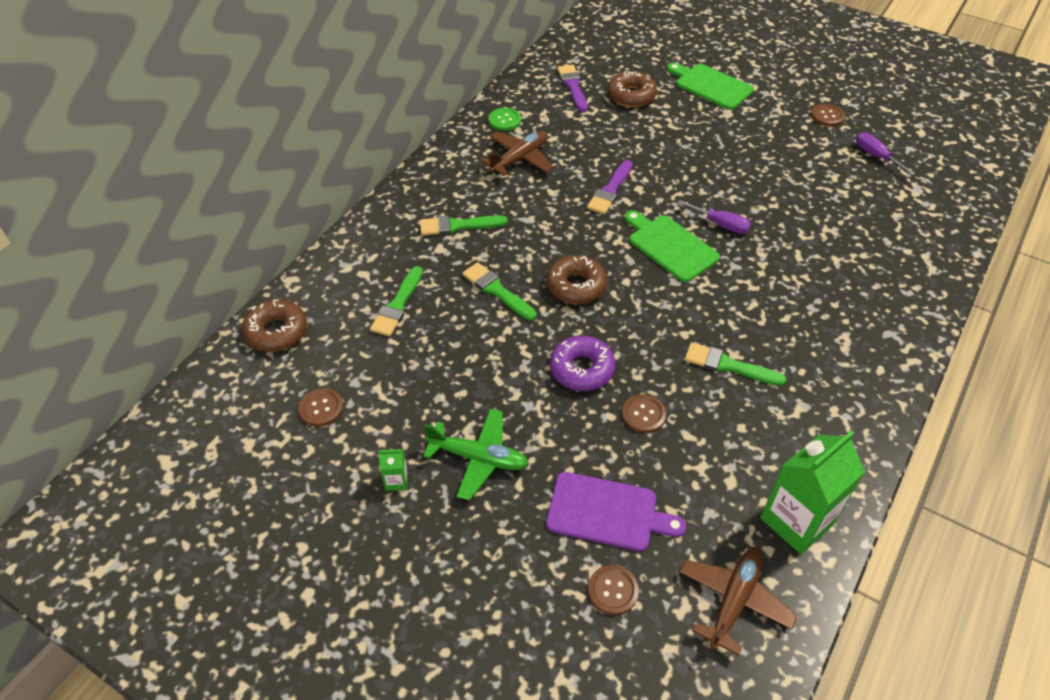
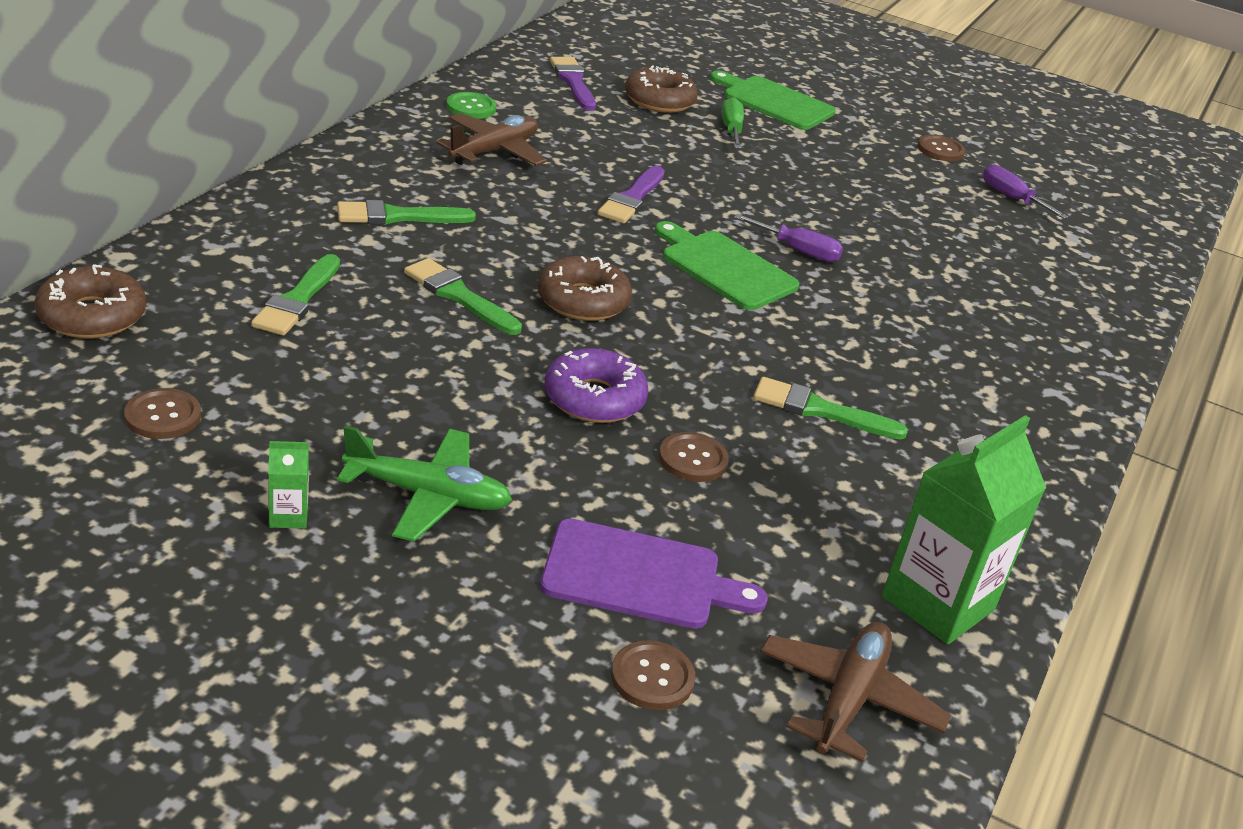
camera: 10 degrees left, 15 degrees down
none -> green screwdriver [722,97,744,149]

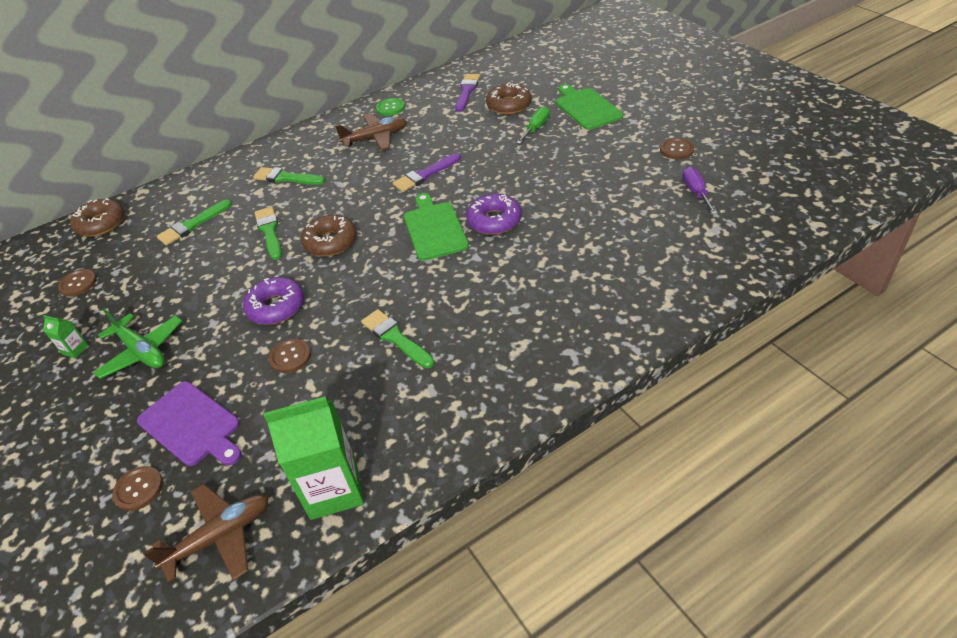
camera: 40 degrees right, 10 degrees up
purple screwdriver [734,214,843,262] -> purple donut [466,194,521,235]

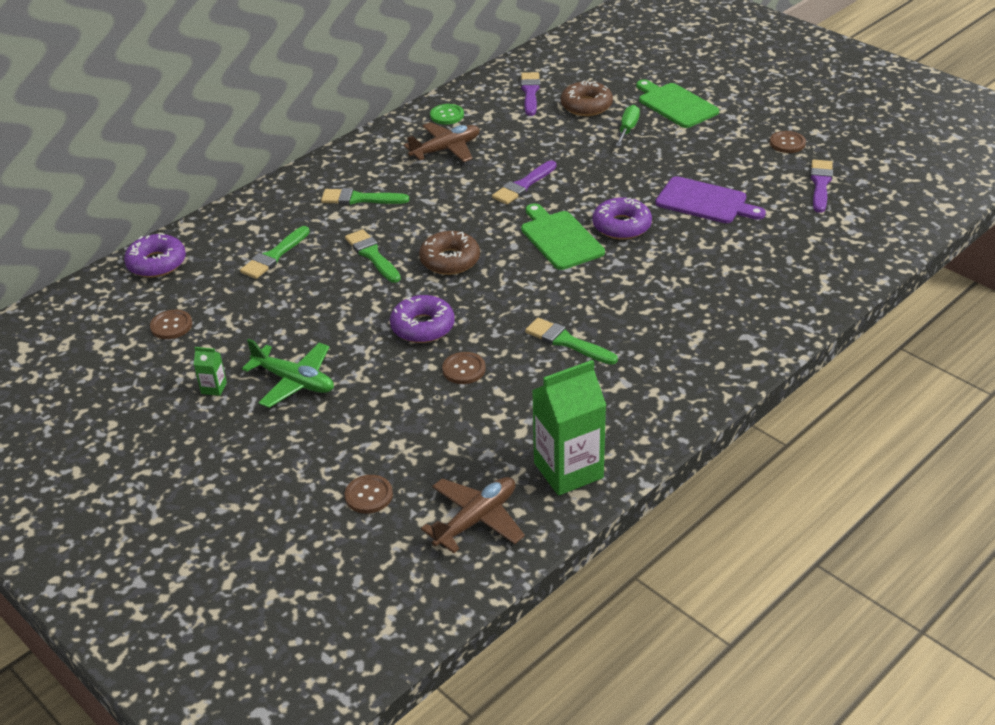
camera: 15 degrees left, 5 degrees down
brown donut [70,198,124,237] -> purple donut [124,233,186,278]
purple cutting board [137,381,242,466] -> purple cutting board moved to [655,176,766,223]
purple screwdriver [682,166,718,215] -> purple brush [810,159,833,213]

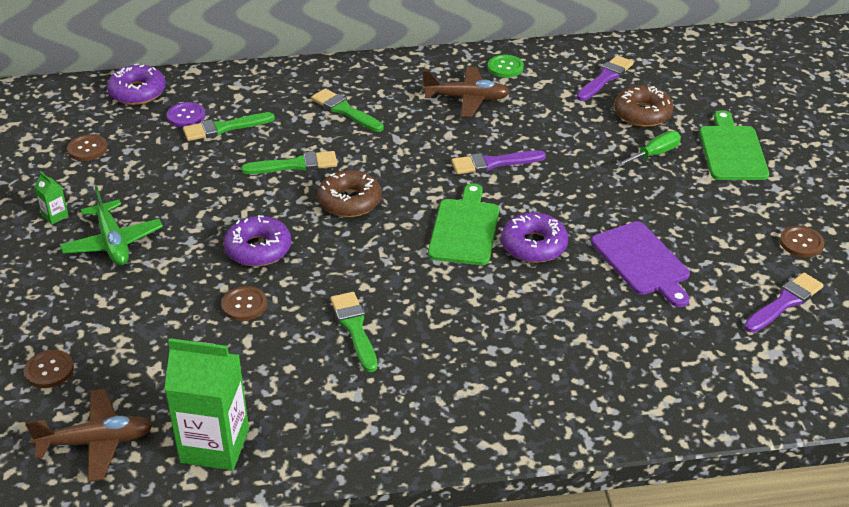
camera: 35 degrees right, 0 degrees up
green brush [345,229,401,283] -> green brush turned 75 degrees clockwise [241,151,337,174]
none -> purple button [167,102,205,127]

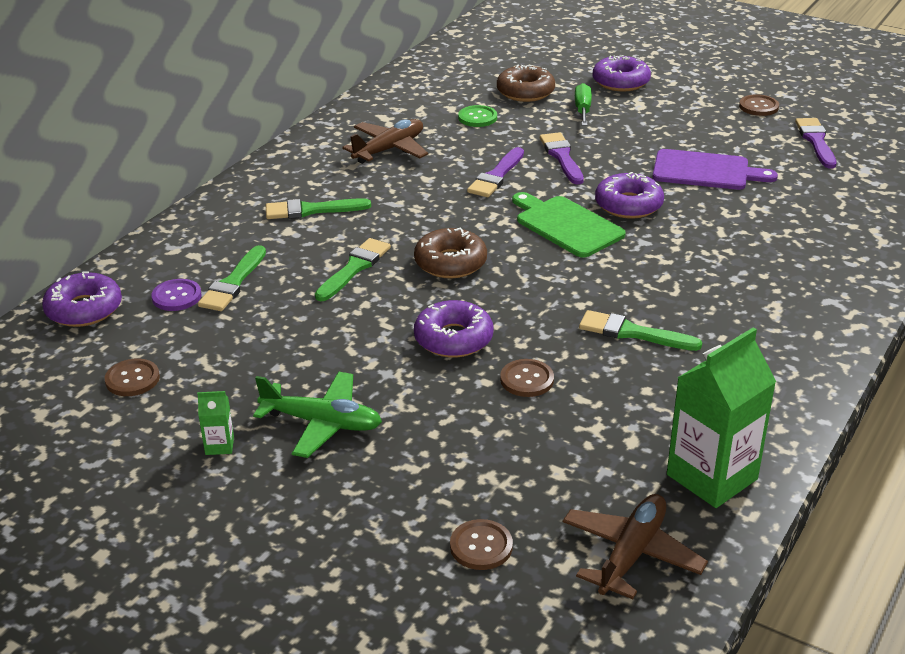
camera: 50 degrees left, 5 degrees down
green button [488,55,524,78] -> green button moved to [458,105,497,127]
purple brush [577,55,634,101] -> purple brush moved to [540,132,584,184]
green cutting board [699,110,769,180] -> purple donut [593,55,651,92]

